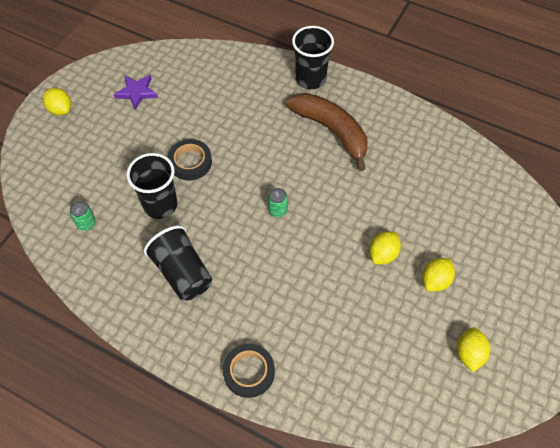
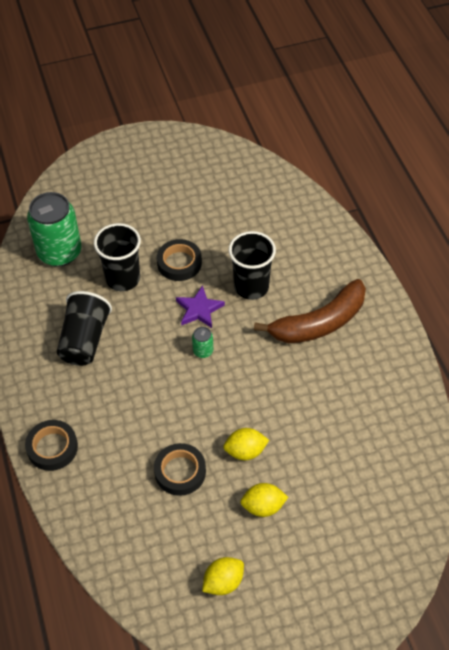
camera: 45 degrees right, 5 degrees down
yellow lemon [43,88,71,115] -> none
green can [70,201,95,231] -> green can [27,192,81,267], size x2.37
purple star [114,75,158,110] -> purple star moved to [176,285,225,328]
brown banana [286,93,368,171] -> brown banana turned 60 degrees clockwise [254,279,366,343]
black cup [292,26,334,89] -> black cup moved to [228,231,276,300]
none -> black tape [154,443,206,496]

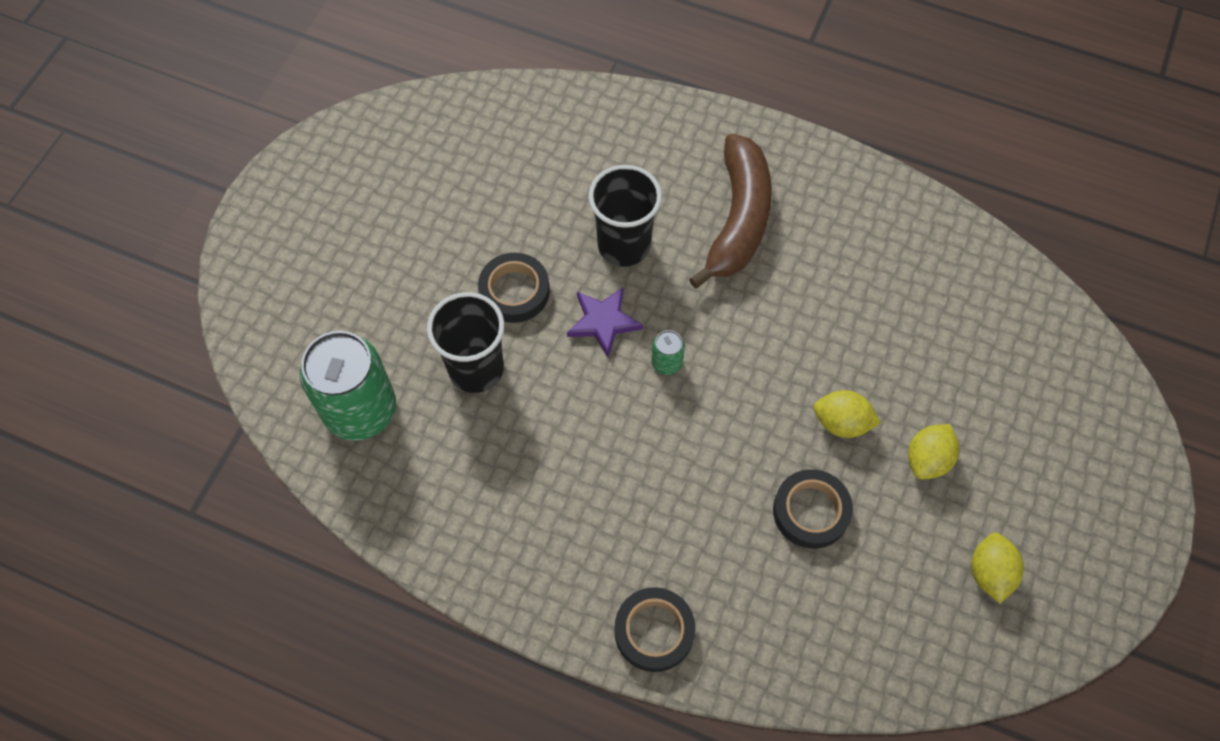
camera: 50 degrees left, 10 degrees up
black cup [57,291,112,366] -> none
yellow lemon [223,428,269,460] -> yellow lemon turned 75 degrees clockwise [814,390,881,438]

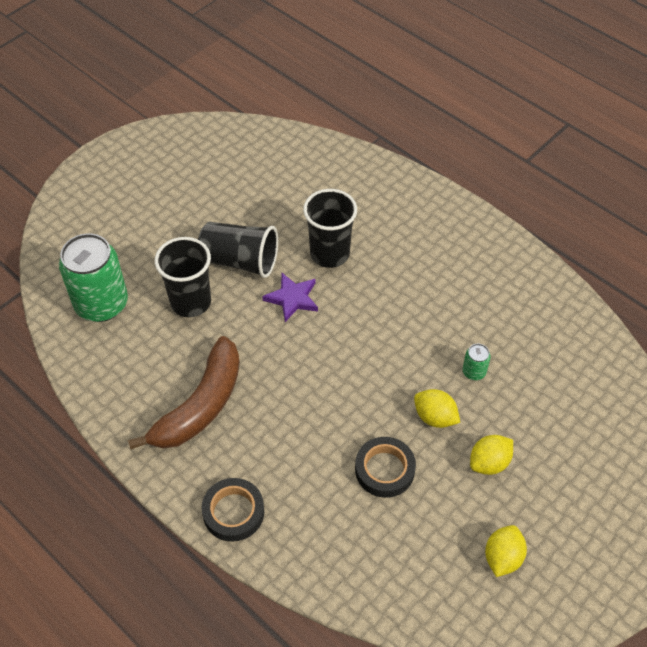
camera: 20 degrees right, 10 degrees down
black tape [478,253,550,323] -> black cup [198,222,278,278]
green can [651,330,685,375] -> green can moved to [463,344,491,380]
brown banana [689,134,772,288] -> brown banana moved to [128,336,240,449]

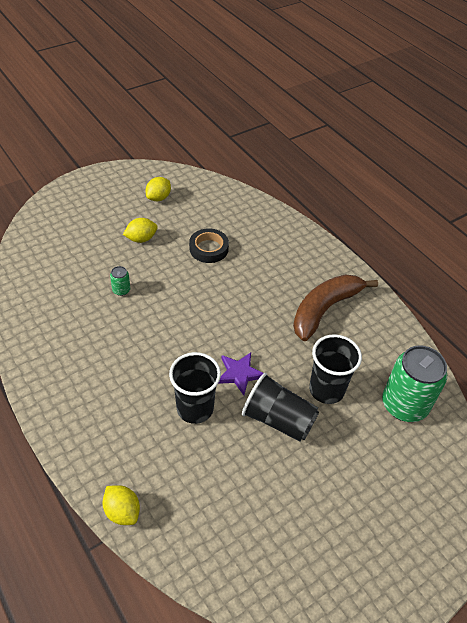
camera: 170 degrees left, 5 degrees down
black tape [201,478,264,542] -> none
yellow lemon [414,389,460,428] -> yellow lemon moved to [102,485,140,525]

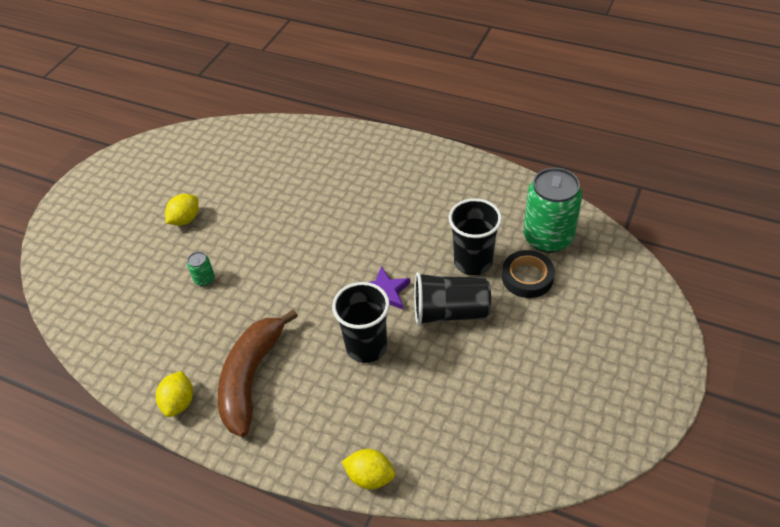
camera: 25 degrees left, 0 degrees up
yellow lemon [146,177,171,201] -> yellow lemon moved to [156,371,193,417]
black tape [189,228,229,263] -> black tape moved to [502,250,555,298]
brown banana [293,275,378,341] -> brown banana moved to [218,309,298,437]

